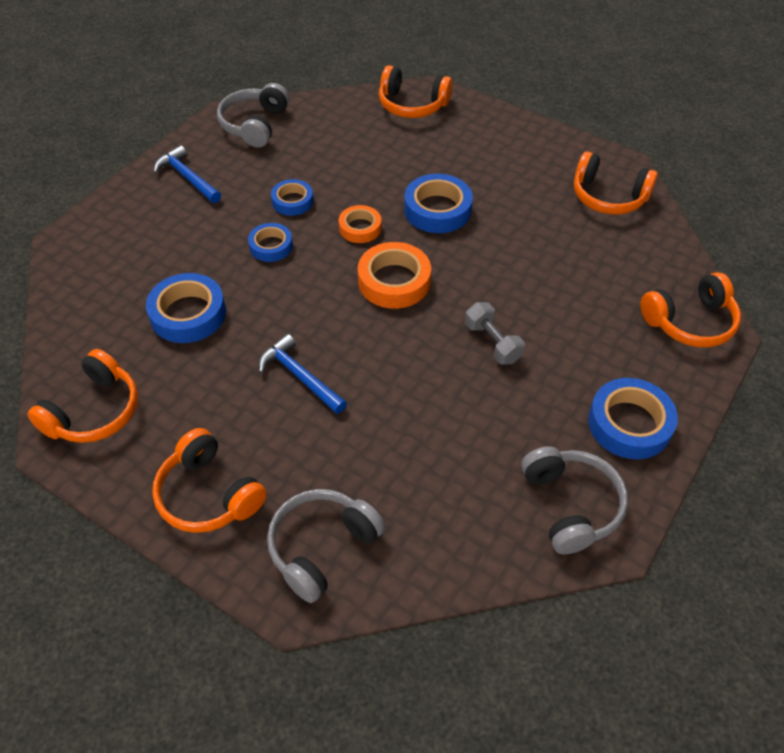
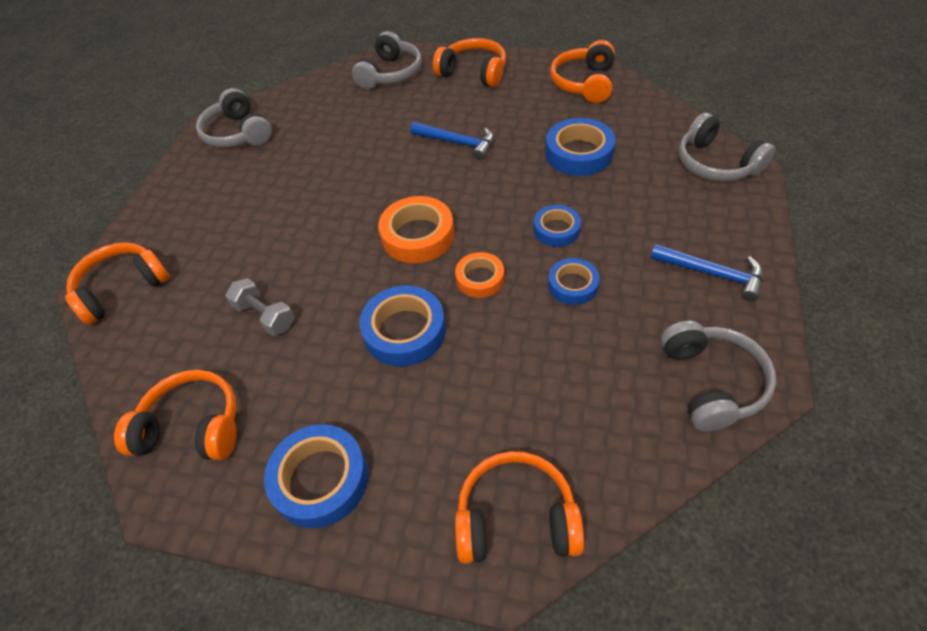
camera: 165 degrees right, 0 degrees up
grey dumbbell [465,302,525,365] -> grey dumbbell moved to [225,278,294,336]
blue tape [588,378,678,459] -> blue tape moved to [264,424,368,528]
none -> grey headphones [679,113,775,182]

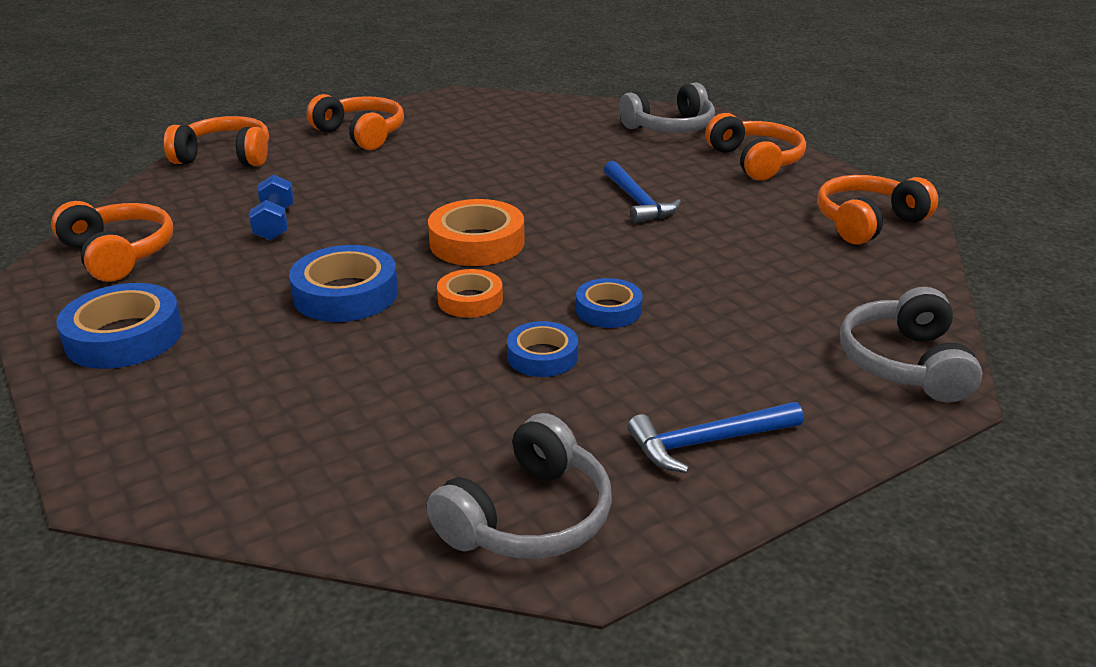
camera: 40 degrees right, 20 degrees down
grey headphones [196,88,272,148] -> none
grey dumbbell [225,278,294,336] -> blue dumbbell [249,174,294,241]
orange headphones [455,451,584,564] -> orange headphones moved to [307,94,404,150]
blue tape [545,118,615,176] -> none
blue hammer [651,244,763,302] -> blue hammer turned 90 degrees clockwise [627,402,803,473]

